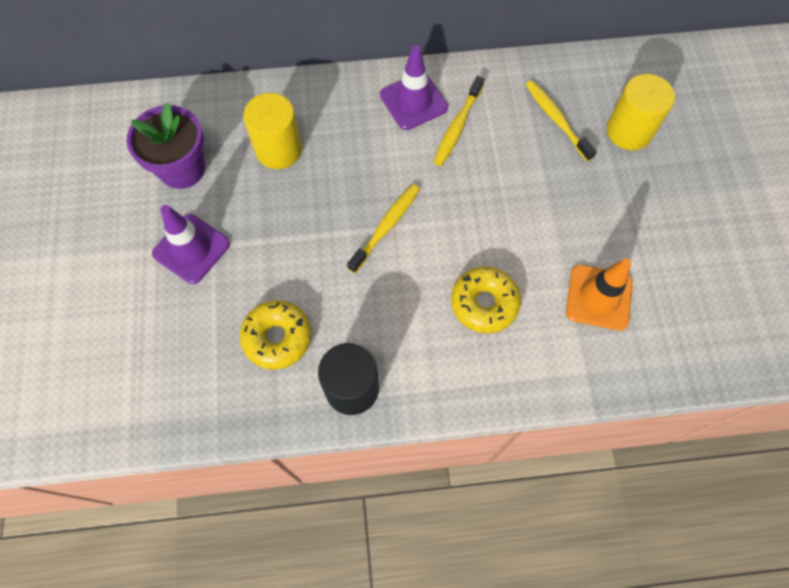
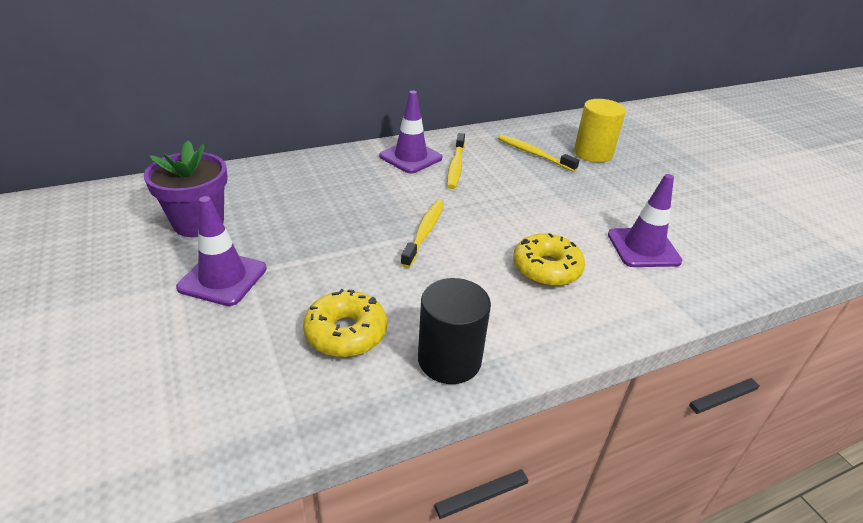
camera: 20 degrees left, 30 degrees down
yellow cylinder [243,93,302,169] -> none
orange traffic cone [566,258,633,331] -> purple traffic cone [608,174,682,267]

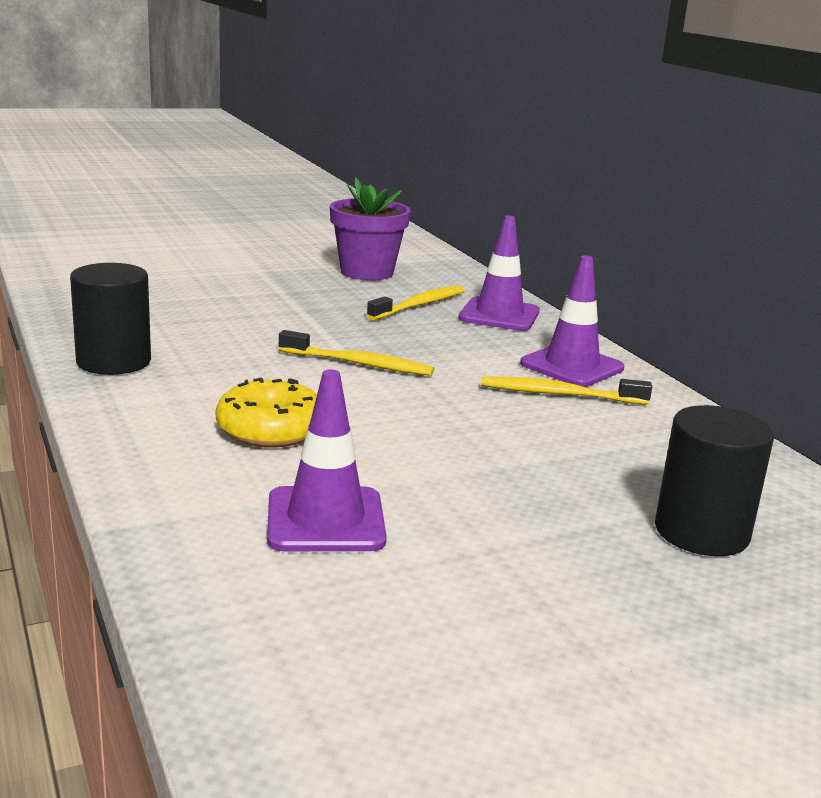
camera: 90 degrees right, 15 degrees down
purple traffic cone [176,196,267,306] -> purple traffic cone moved to [458,215,540,331]
yellow donut [303,289,387,357] -> none
yellow toothbrush [498,135,579,172] -> yellow toothbrush moved to [367,285,465,320]
yellow cylinder [574,99,626,163] -> black cylinder [655,405,774,556]

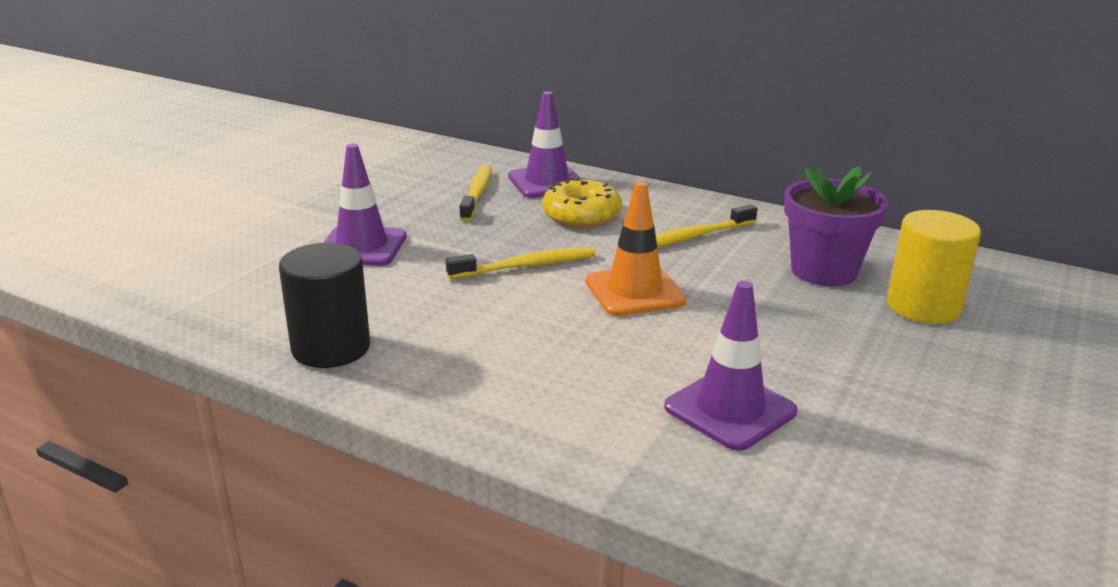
camera: 35 degrees left, 5 degrees up
yellow donut [216,378,317,448] -> yellow donut moved to [542,177,622,228]
purple flower pot [330,177,411,280] -> purple flower pot moved to [784,166,888,286]
purple traffic cone [520,255,624,387] -> purple traffic cone moved to [323,144,407,266]
black cylinder [655,405,774,556] -> yellow cylinder [887,210,981,324]
none -> orange traffic cone [586,181,687,316]

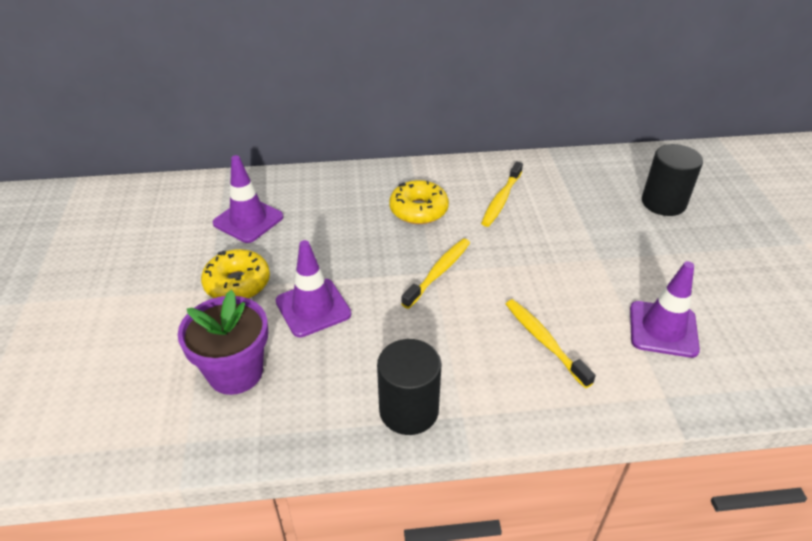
camera: 35 degrees left, 15 degrees up
yellow toothbrush [460,165,492,222] -> yellow toothbrush moved to [506,299,596,388]
purple traffic cone [508,91,582,198] -> purple traffic cone moved to [213,155,284,243]
orange traffic cone [586,181,687,316] -> none
purple flower pot [784,166,888,286] -> purple flower pot moved to [178,290,268,395]
yellow cylinder [887,210,981,324] -> black cylinder [642,144,703,216]
none -> yellow donut [201,249,270,298]

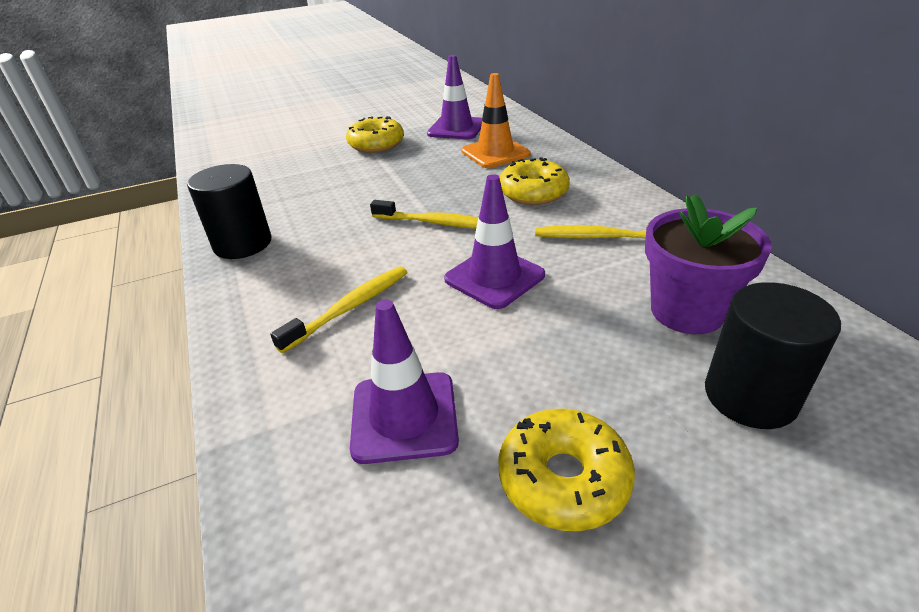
camera: 75 degrees right, 5 degrees down
purple flower pot [178,290,268,395] -> purple flower pot moved to [645,194,772,334]
purple traffic cone [276,240,351,337] -> purple traffic cone moved to [444,174,545,309]
none -> orange traffic cone [461,73,531,168]
none -> yellow donut [498,409,635,531]

